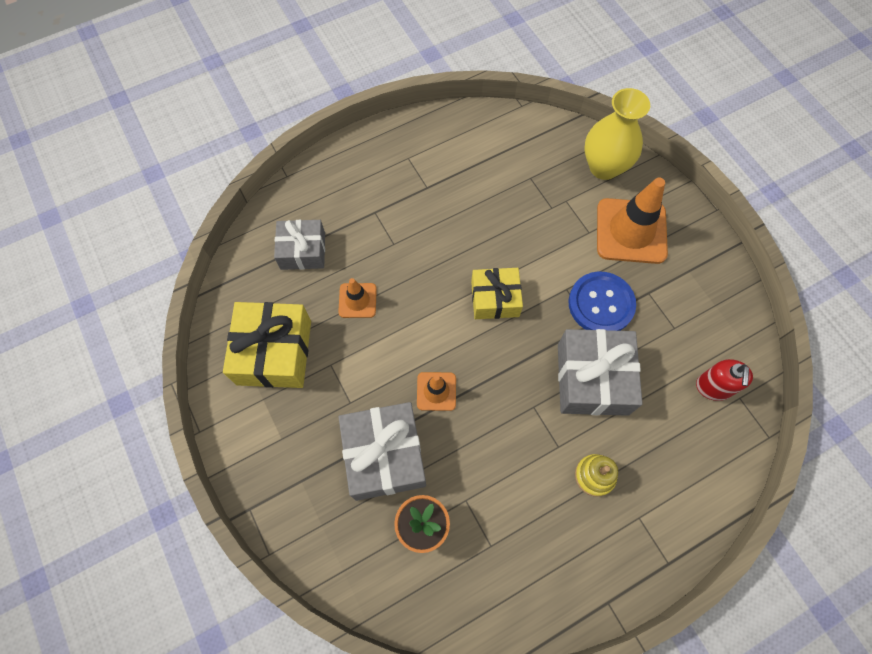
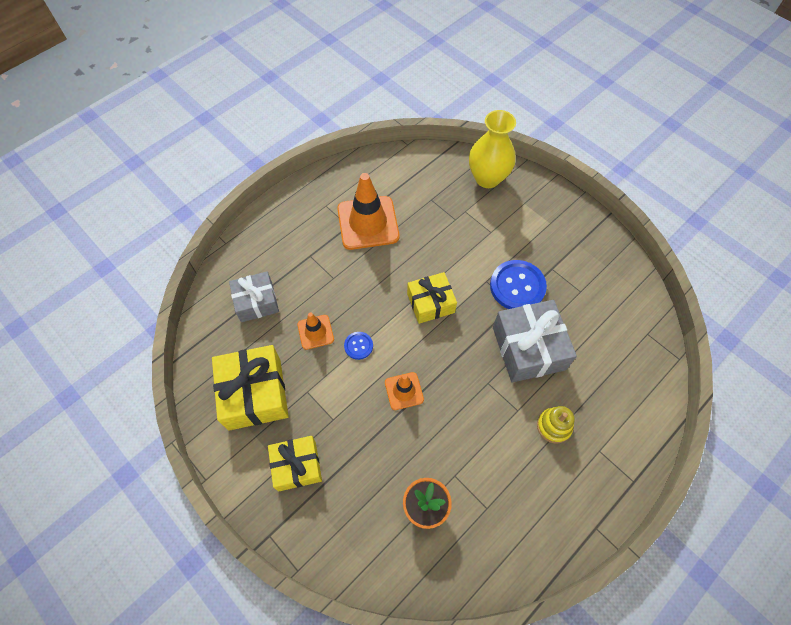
camera: 15 degrees left, 5 degrees down
grey gift [338,402,426,501] -> none
orange traffic cone [597,177,668,264] -> orange traffic cone moved to [337,173,399,250]
red soap dispenser [696,359,753,401] -> none
none -> yellow gift [268,436,322,492]
none -> blue button [344,332,373,360]

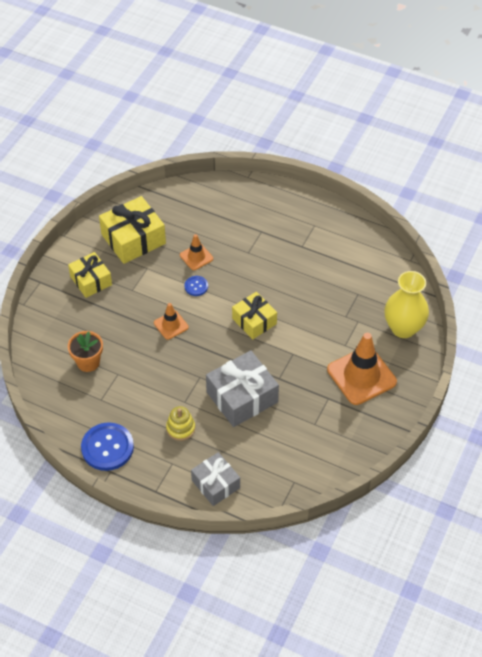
camera: 70 degrees right, 10 degrees down
grey gift [229,271,279,322] -> grey gift moved to [191,452,240,506]
orange traffic cone [337,173,399,250] -> orange traffic cone moved to [327,333,397,405]
blue button [490,260,547,309] -> blue button moved to [81,422,134,471]

